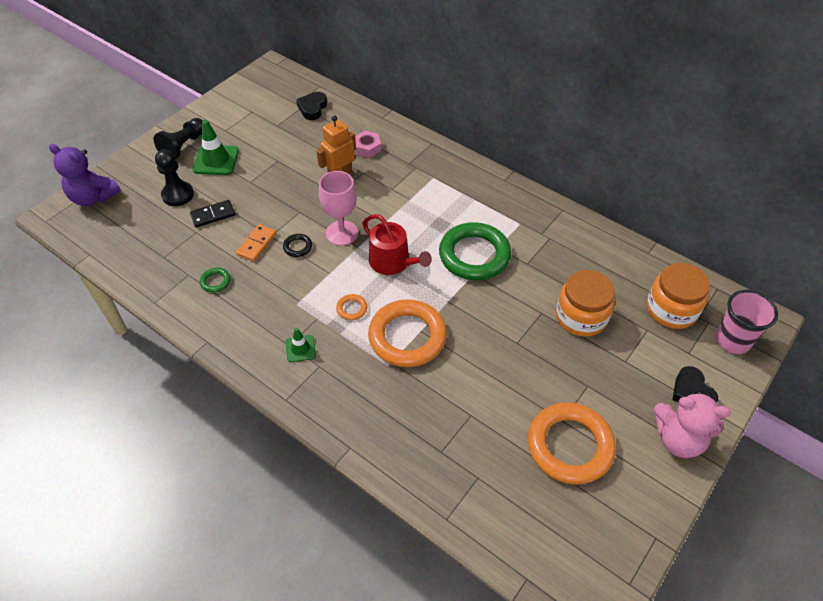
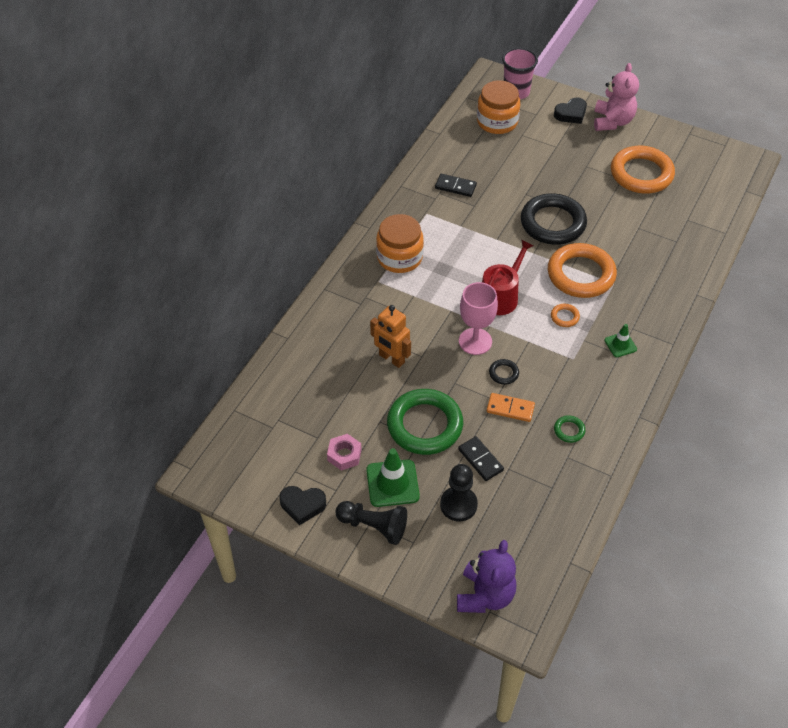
camera: 100 degrees left, 0 degrees up
black heart [296,92,327,120] -> black heart moved to [279,486,326,526]
pink nut [355,131,381,158] -> pink nut moved to [327,434,362,471]
green ring [439,222,511,280] -> green ring moved to [387,389,463,455]
orange jar [556,270,615,337] -> orange jar moved to [376,214,424,273]
none -> black domino [435,174,477,197]
none -> black ring [521,193,587,245]

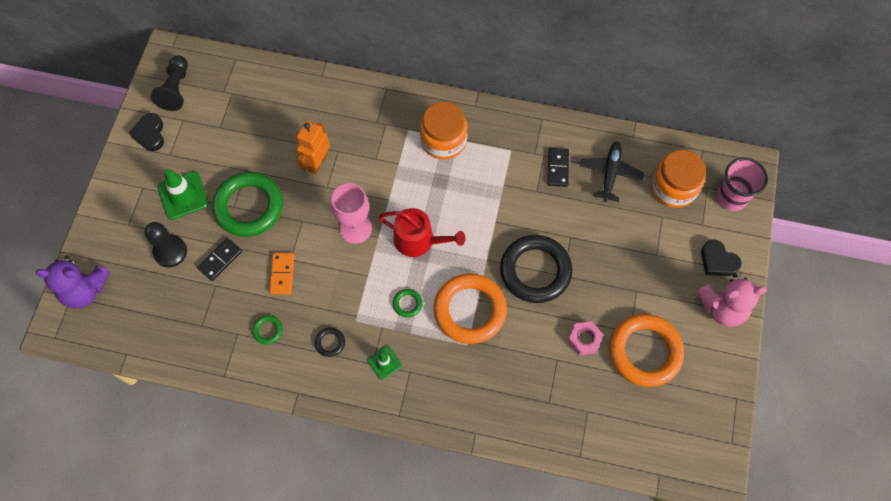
camera: 75 degrees right, 15 degrees up
pink nut [327,434,362,471] -> pink nut moved to [568,321,603,355]
black pawn [335,501,407,545] -> black pawn moved to [151,55,188,111]
black ring [489,359,519,385] -> black ring moved to [315,328,345,357]
orange ring [551,304,580,327] -> green ring [393,289,423,318]
none -> black plane [580,141,644,202]

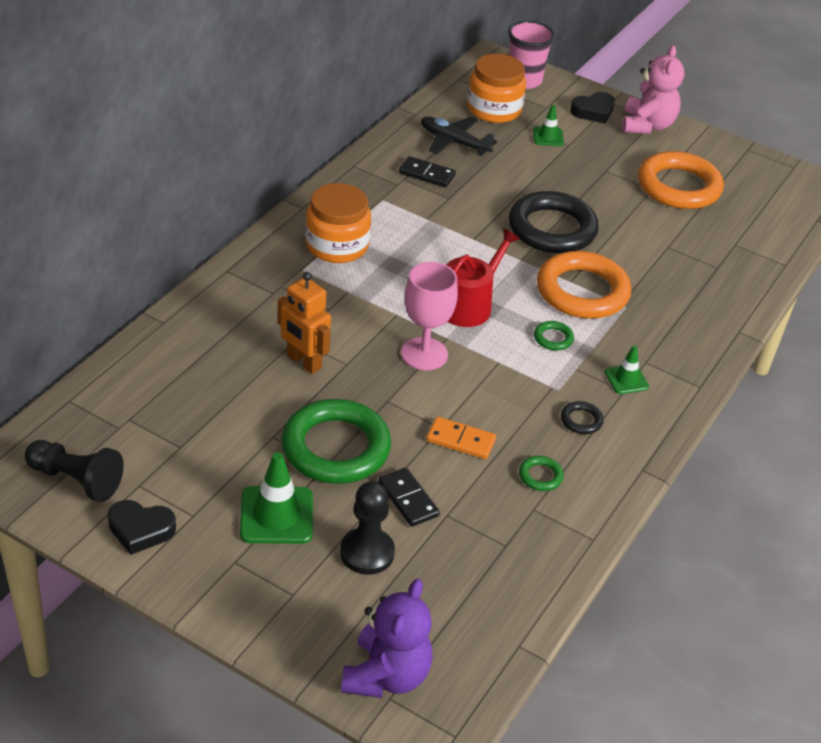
camera: 75 degrees left, 25 degrees down
pink nut [568,321,603,355] -> none
none -> green traffic cone [533,105,564,146]

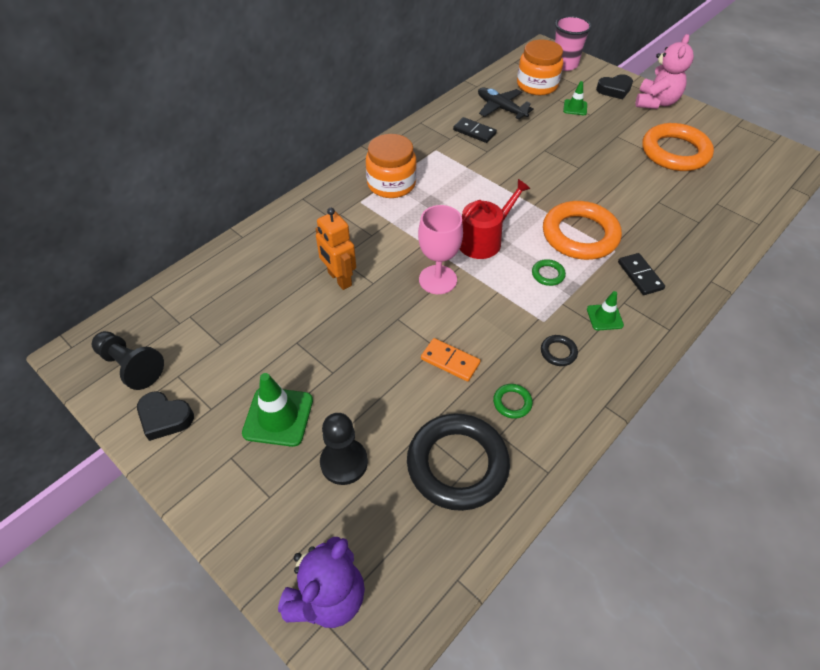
camera: 15 degrees right, 10 degrees up
green ring [282,399,391,484] -> none
black domino [378,467,440,527] -> black domino moved to [618,253,665,295]
black ring [509,191,599,253] -> black ring moved to [407,413,510,511]

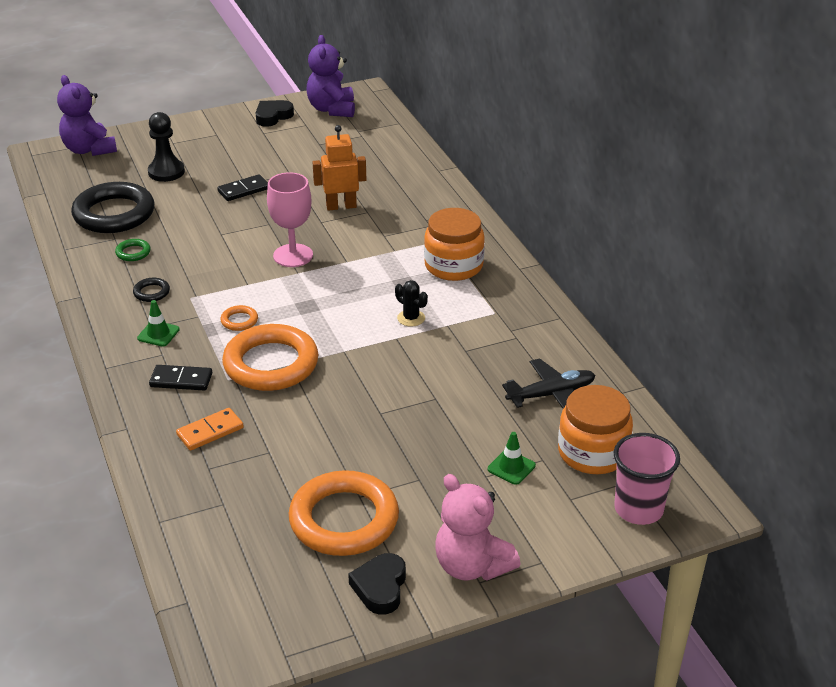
camera: 115 degrees right, 15 degrees down
black pawn [92,331,164,390] -> purple teddy bear [306,35,355,117]
green traffic cone [242,373,313,447] -> none
orange domino [421,338,480,381] -> orange domino moved to [176,408,244,451]
black domino [453,117,497,143] -> black domino moved to [217,174,268,201]
red watering can [460,179,531,259] -> none
green ring [532,259,566,286] -> orange ring [220,305,258,331]
black heart [596,74,633,99] -> black heart moved to [348,553,406,615]
none -> black cactus [395,280,428,327]

